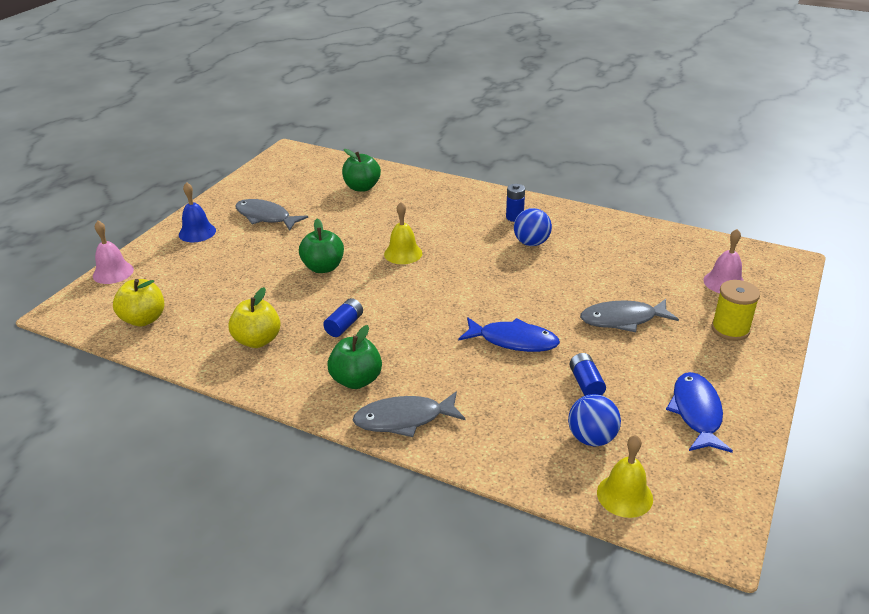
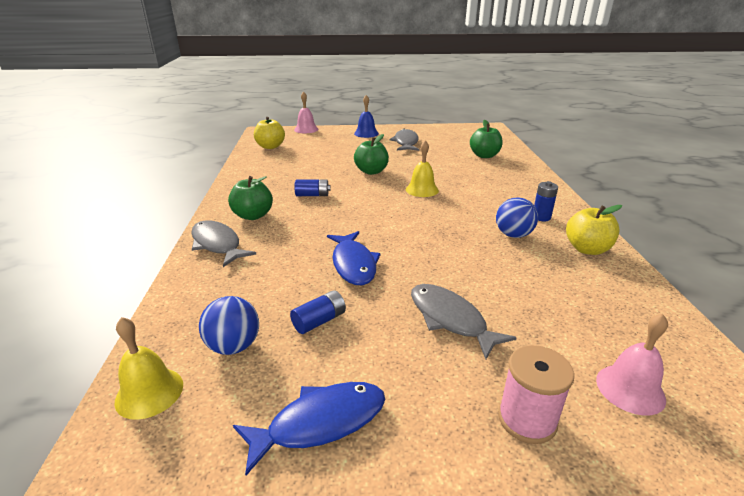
camera: 60 degrees right, 5 degrees down
yellow apple [228,287,281,348] -> yellow apple moved to [566,205,622,255]
yellow spool [711,280,760,341] -> pink spool [498,345,574,444]

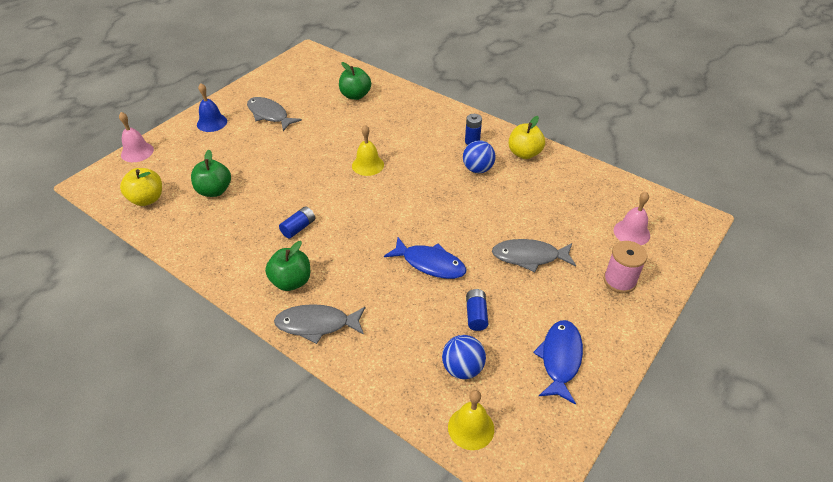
camera: 50 degrees left, 15 degrees up
green apple [354,134,389,175] -> green apple moved to [191,150,231,197]

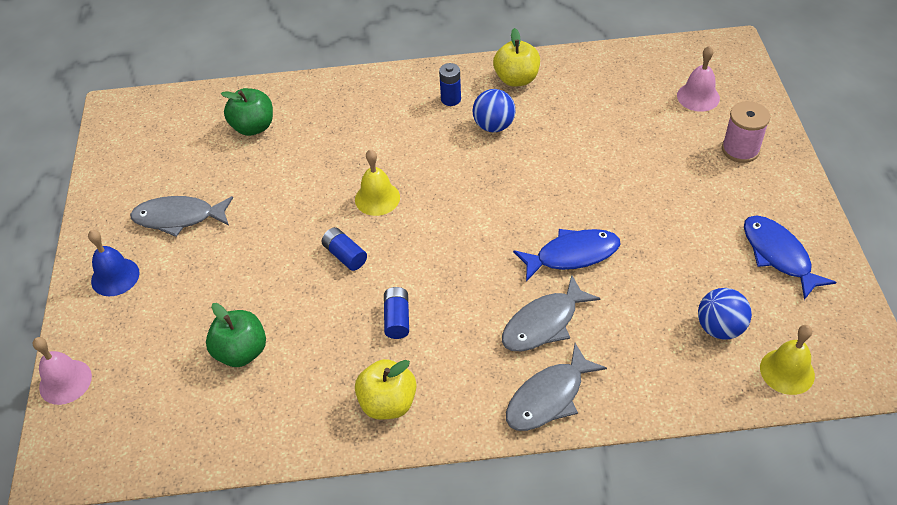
camera: 40 degrees left, 5 degrees up
yellow apple [120,168,162,206] -> yellow apple moved to [355,359,416,420]
green apple [265,241,310,291] -> none
blue battery [466,289,488,331] -> blue battery moved to [322,227,367,271]
grey fish [492,239,576,272] -> grey fish moved to [502,275,601,351]

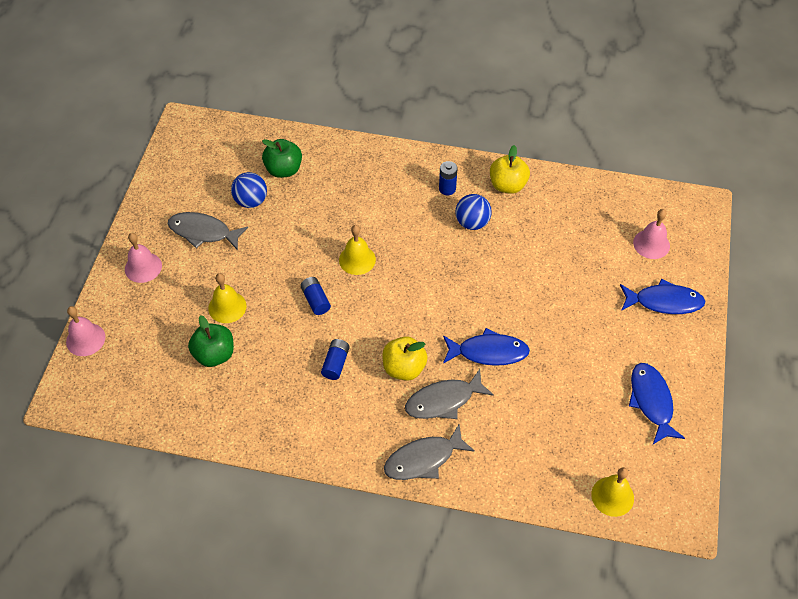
camera: 15 degrees right, 5 degrees up
blue bell [88,230,140,296] -> pink bell [125,233,162,283]
yellow apple [355,359,416,420] -> yellow apple moved to [382,336,428,381]
blue ball [698,288,752,340] -> blue ball moved to [231,172,267,208]
pink spool [722,101,770,163] -> blue fish [620,279,705,314]
none -> yellow bell [208,273,247,323]

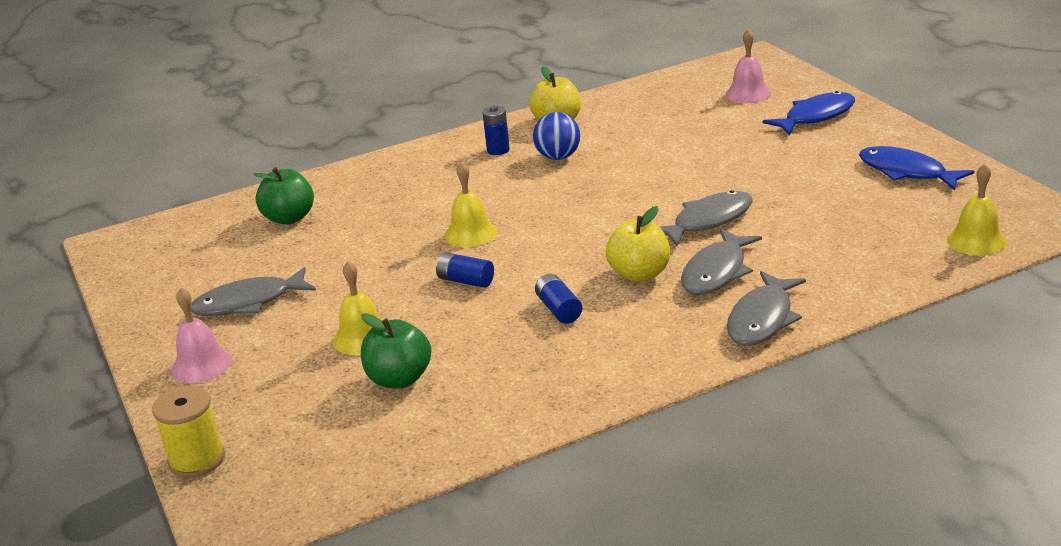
camera: 35 degrees left, 25 degrees down
pink bell [66,306,105,356] -> yellow spool [152,385,225,478]
blue ball [231,172,267,208] -> none
blue fish [443,328,530,366] -> grey fish [659,190,752,246]

